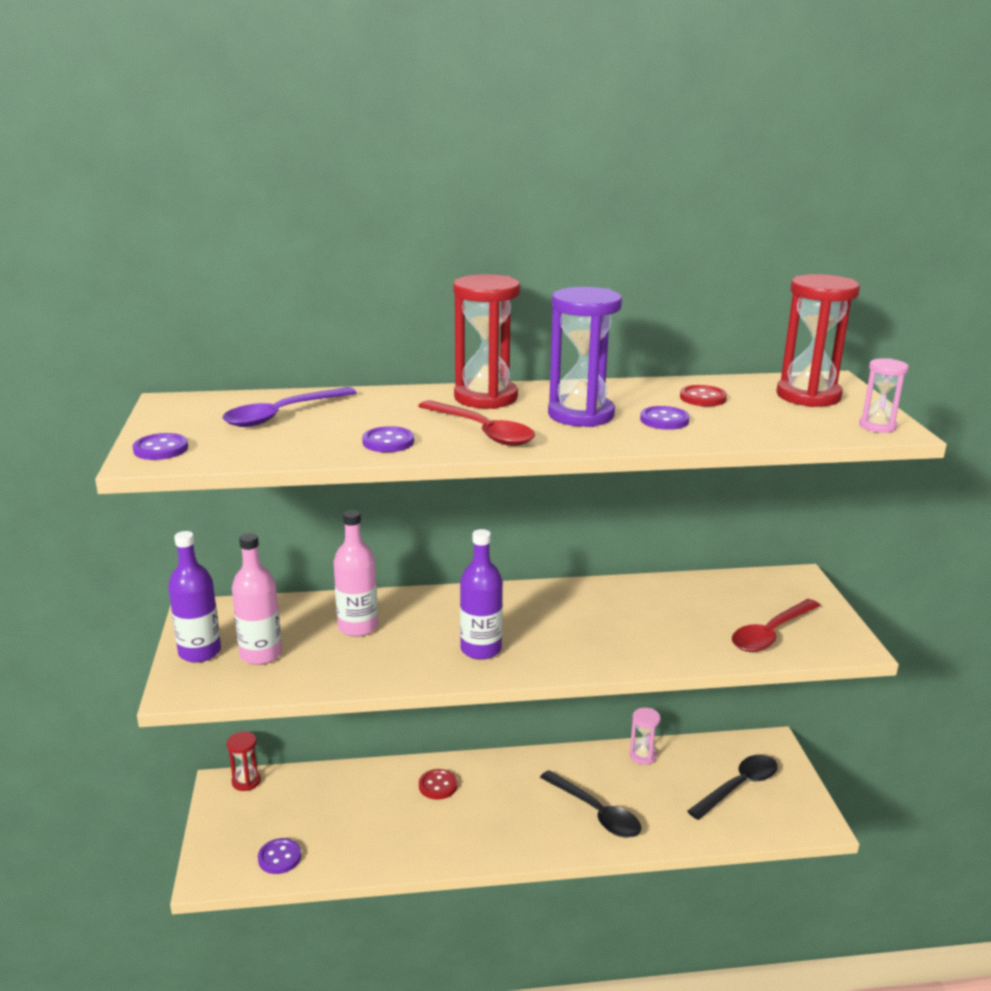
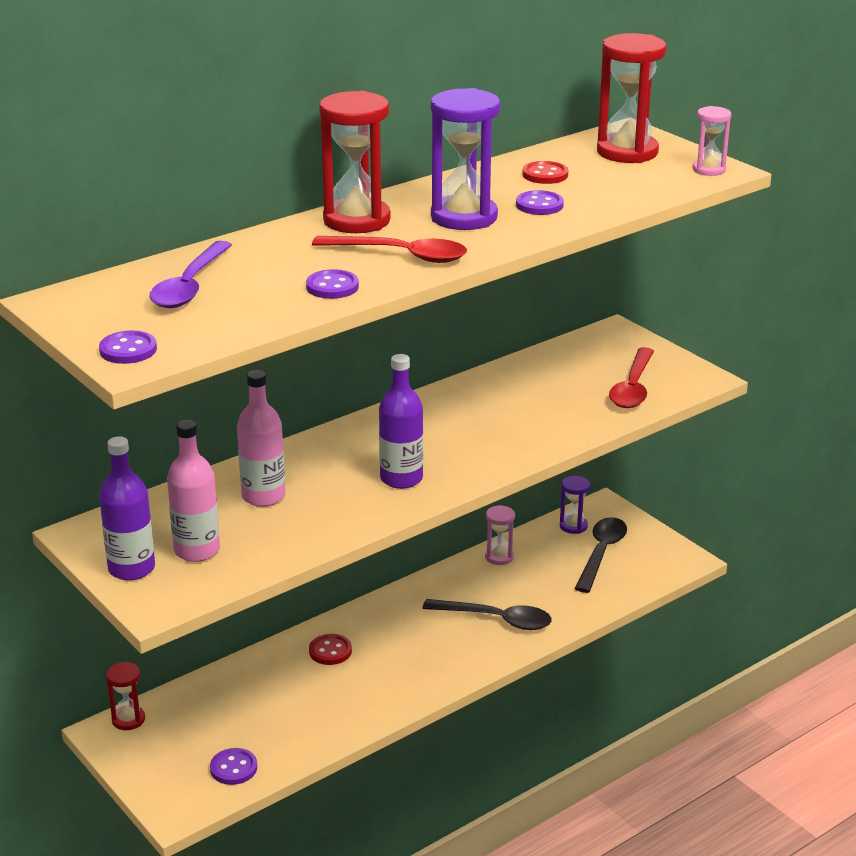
camera: 30 degrees left, 5 degrees up
none -> purple hourglass [560,476,590,534]

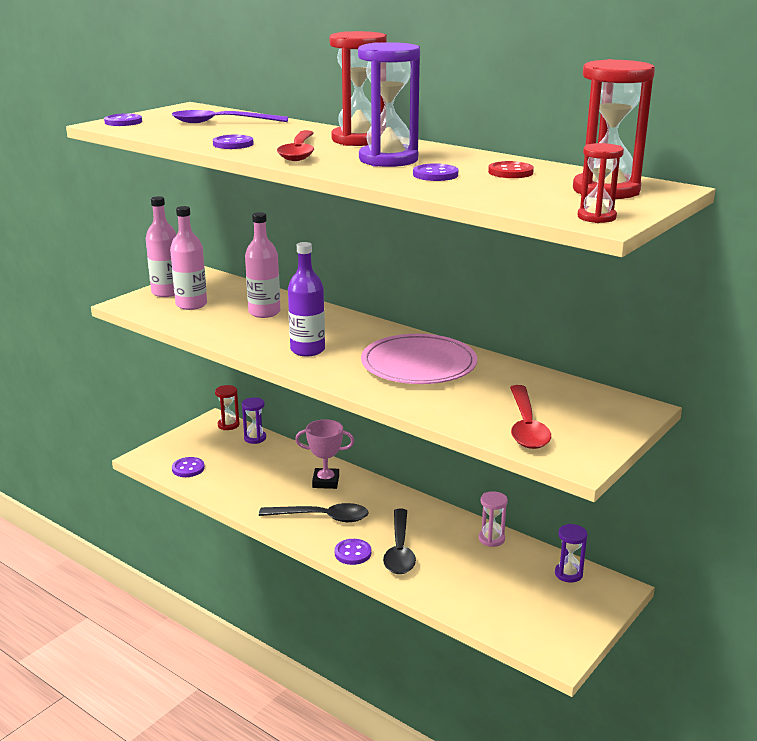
camera: 75 degrees right, 5 degrees down
purple bottle [99,436,155,581] -> pink bottle [146,196,177,297]
red button [309,634,352,665] -> pink trophy [295,419,354,489]
black spoon [575,517,627,593] -> black spoon moved to [259,503,368,522]
red spoon [609,347,654,408] -> red spoon turned 90 degrees counterclockwise [510,385,551,449]
pink hourglass [693,106,731,176] -> red hourglass [578,143,624,223]
none -> purple hourglass [242,397,266,444]
none -> purple button [335,539,371,565]
none -> pink plate [361,334,477,384]

